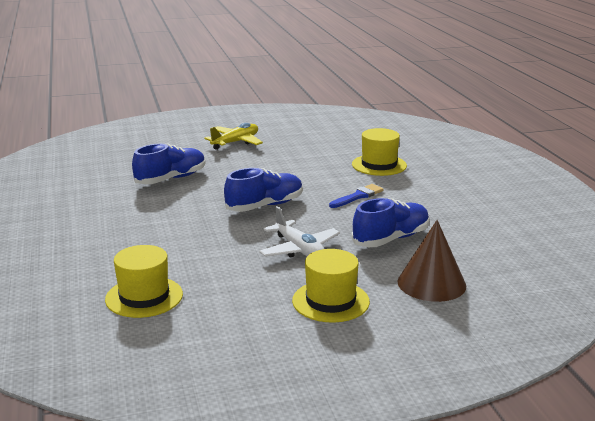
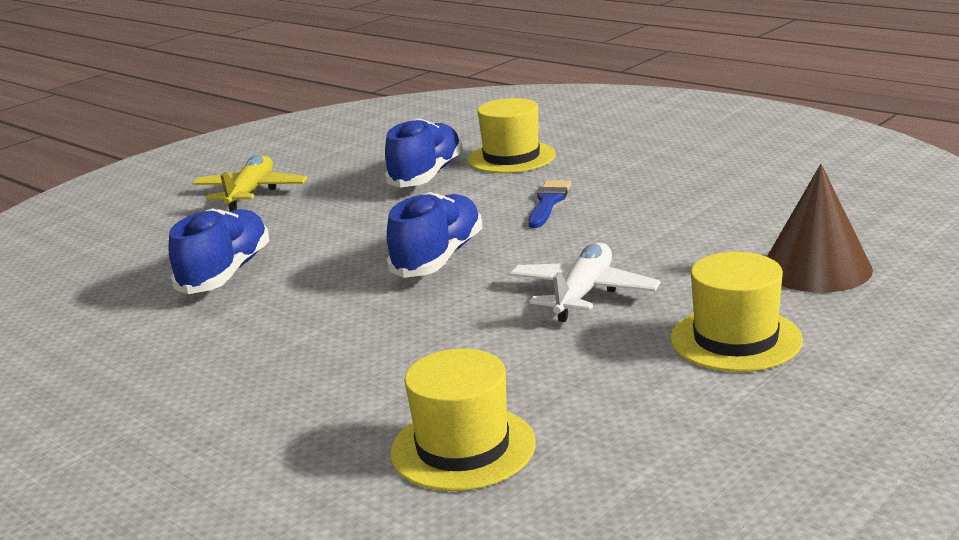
camera: 30 degrees left, 0 degrees up
white plane [259,206,340,258] -> white plane turned 90 degrees counterclockwise [510,243,661,322]
blue shoe [352,198,429,247] -> blue shoe moved to [385,118,463,188]

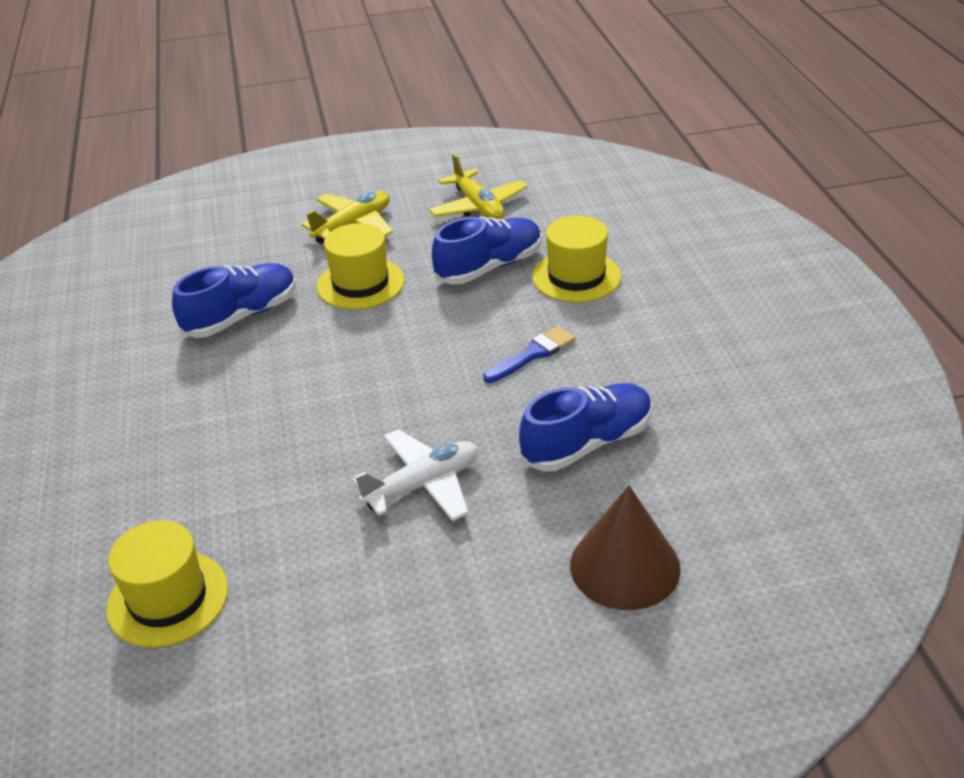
camera: 35 degrees right, 15 degrees up
blue shoe [387,192,482,278] -> blue shoe moved to [519,383,652,471]
yellow hat [670,252,803,372] -> yellow hat moved to [317,223,405,309]
none -> yellow plane [429,153,528,219]

